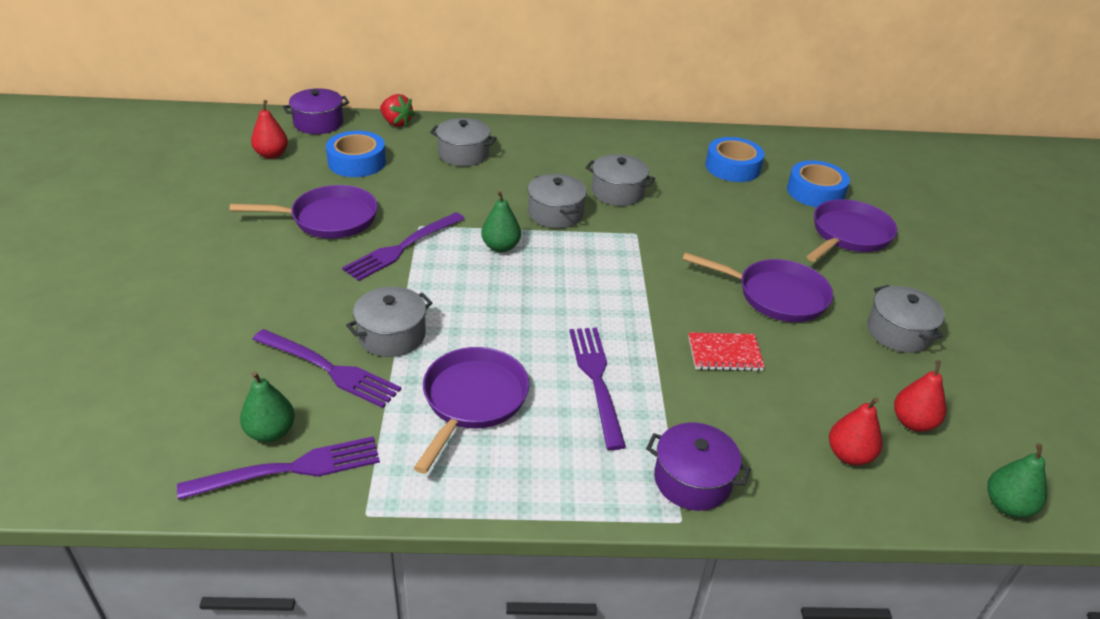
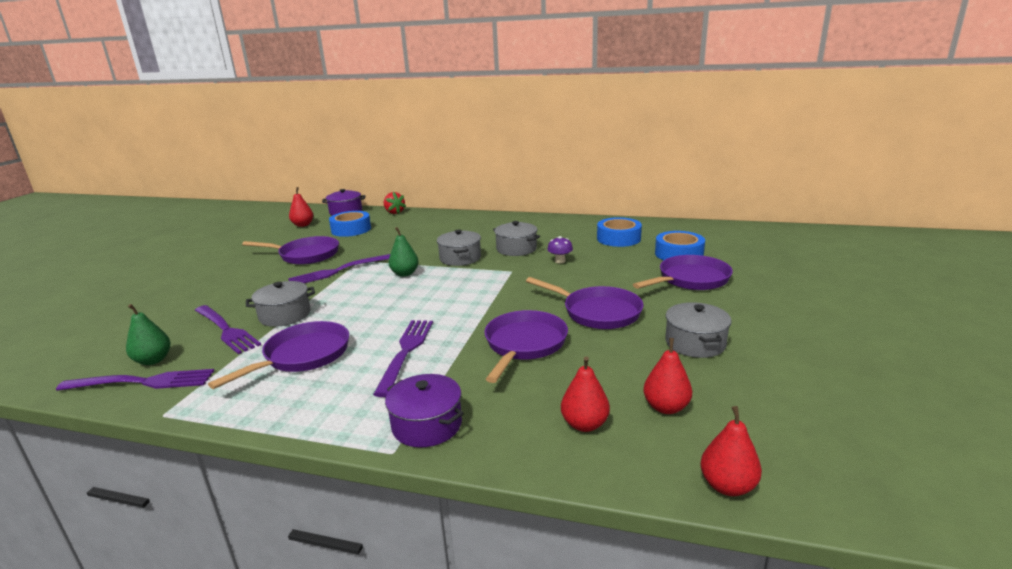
camera: 20 degrees right, 15 degrees down
grey pot [430,118,497,166] -> none
red notebook [688,332,765,371] -> purple pan [484,310,568,383]
green pear [987,443,1047,518] -> red pear [700,406,762,496]
none -> purple mushroom [547,236,573,263]

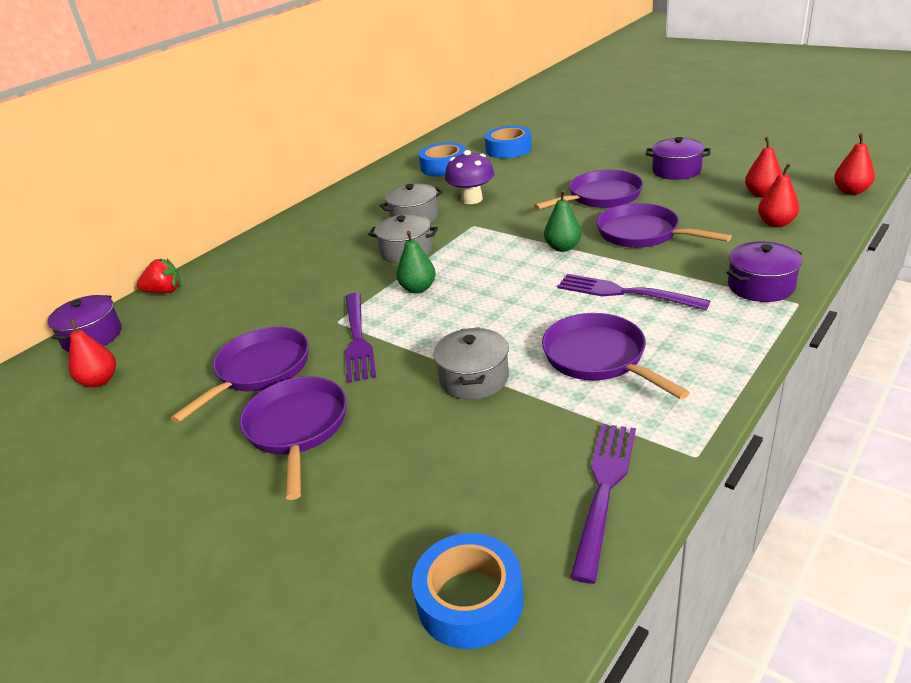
camera: 65 degrees left, 10 degrees up
green pear [126,304,171,365] -> green pear moved to [544,190,582,252]
purple fork [195,305,261,354] -> none
blue tape [329,211,371,237] -> blue tape moved to [412,533,524,649]
purple mushroom [547,236,573,263] -> purple mushroom [445,150,494,204], size x1.74
purple pan [633,255,733,290] -> purple pan moved to [240,376,347,500]
grey pot [665,302,732,358] -> purple pot [646,137,711,180]

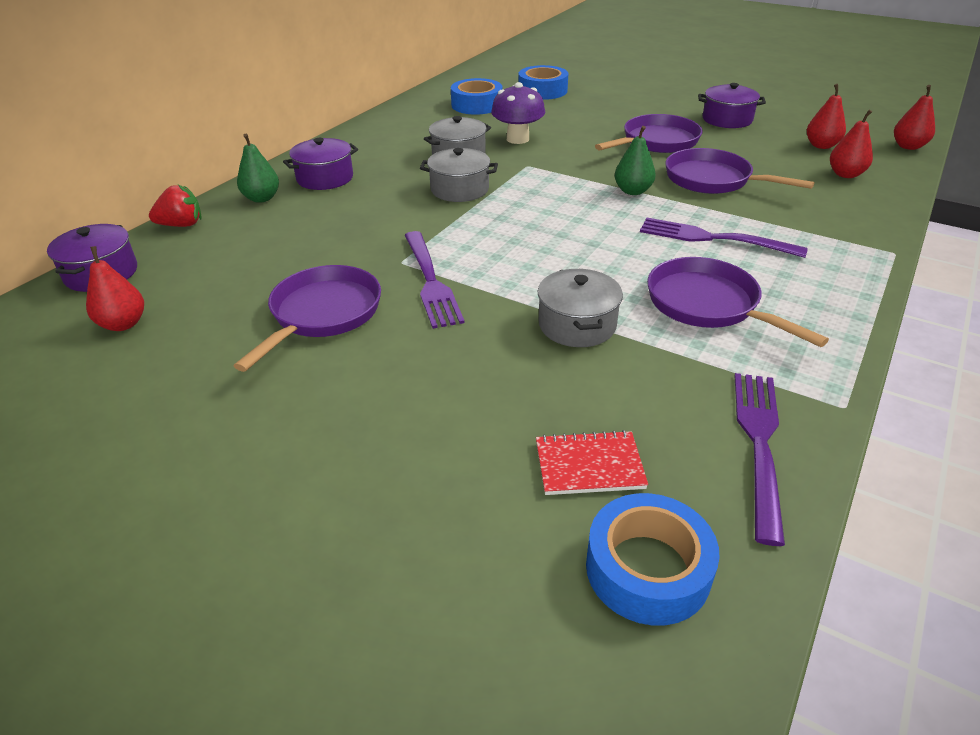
camera: 10 degrees left, 5 degrees up
purple pan [240,376,347,500] -> none
green pear [396,231,436,293] -> green pear moved to [237,134,279,203]
purple pot [726,241,802,302] -> purple pot moved to [283,138,358,190]
none -> red notebook [536,430,648,495]

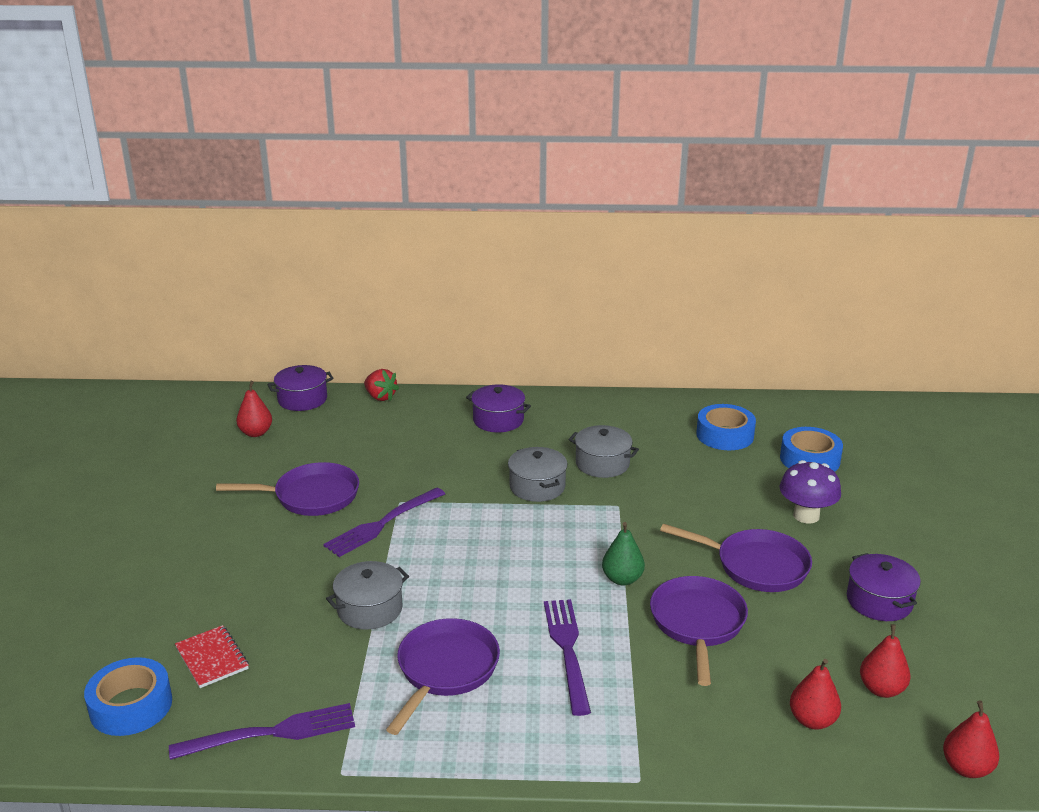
camera: 60 degrees right, 10 degrees down
green pear [237,134,279,203] -> none
purple mushroom [491,82,545,144] -> purple mushroom moved to [779,460,841,524]

